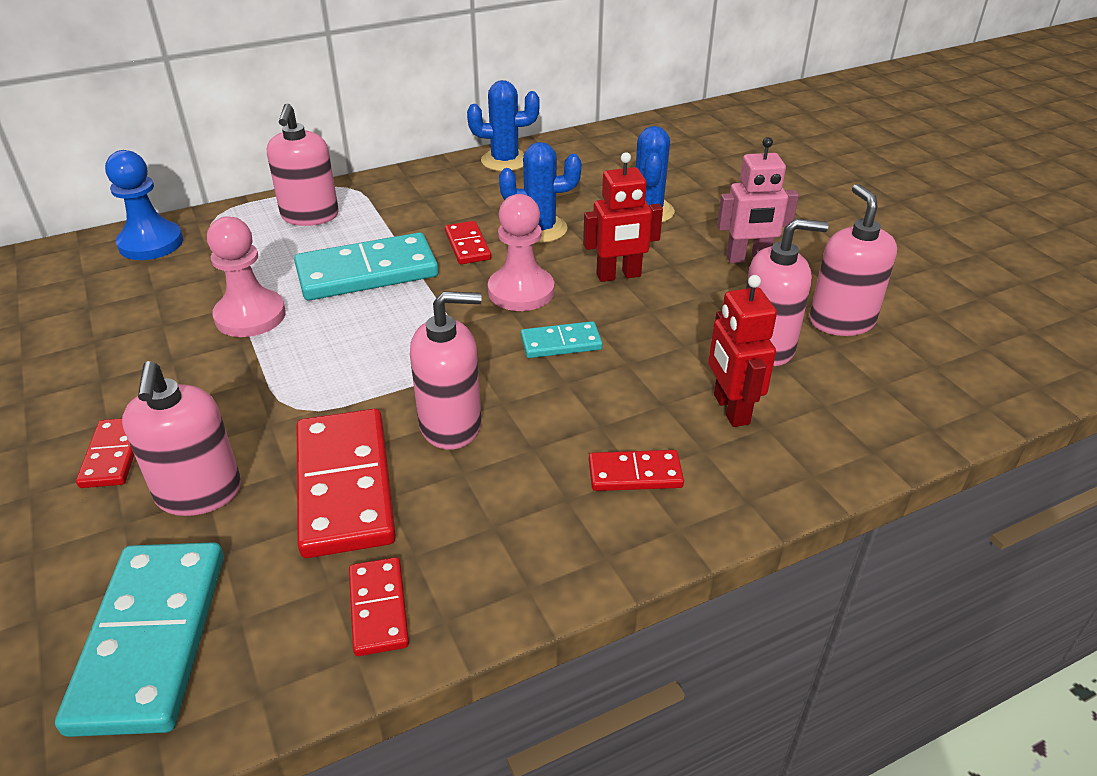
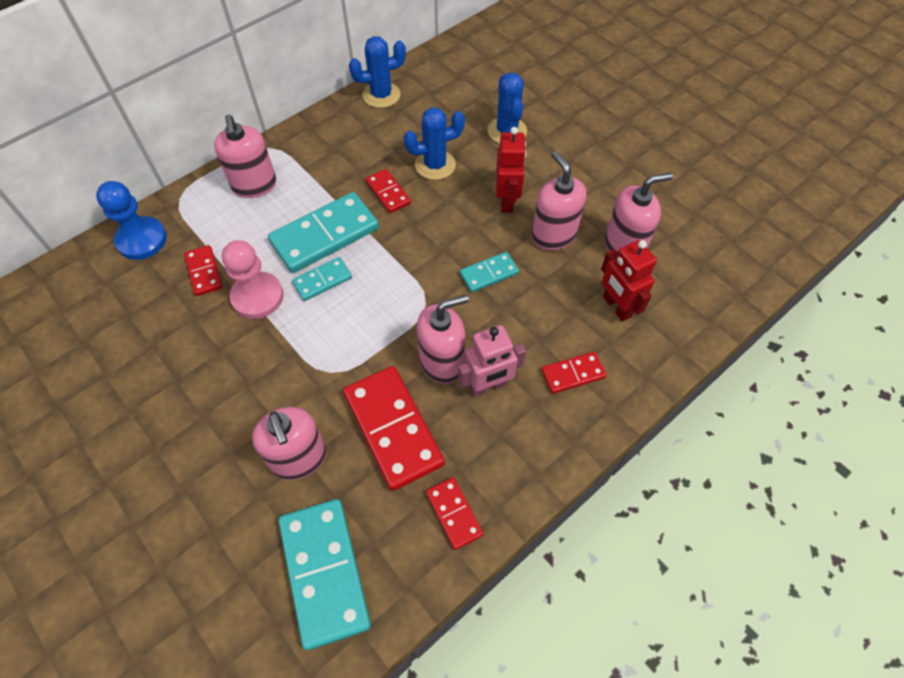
camera: 15 degrees left, 20 degrees up
red domino [76,418,134,488] -> red domino moved to [184,245,222,296]
pink pawn [488,194,554,311] -> none
red robot [583,152,663,282] -> red robot turned 60 degrees counterclockwise [496,127,526,213]
pink robot [717,137,799,263] -> pink robot moved to [458,325,526,397]
pink soap dispenser [810,184,897,336] -> pink soap dispenser moved to [532,151,587,250]
none -> turquoise domino [292,257,352,301]

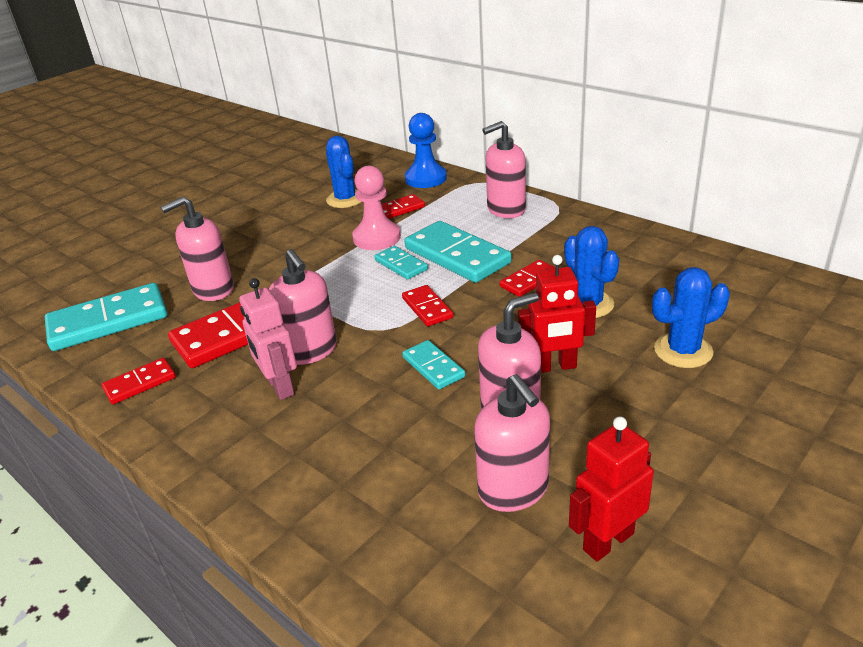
camera: 85 degrees right, 25 degrees down
blue cactus [349,36,406,108] -> blue cactus moved to [326,136,361,208]
red domino [541,352,607,394] -> red domino moved to [402,285,453,327]
red robot [601,240,657,322] -> red robot moved to [569,416,654,562]

